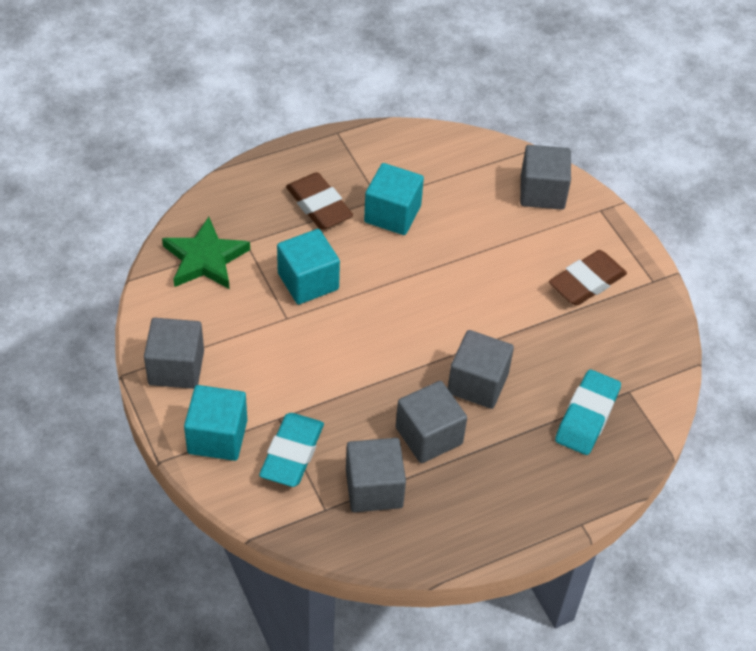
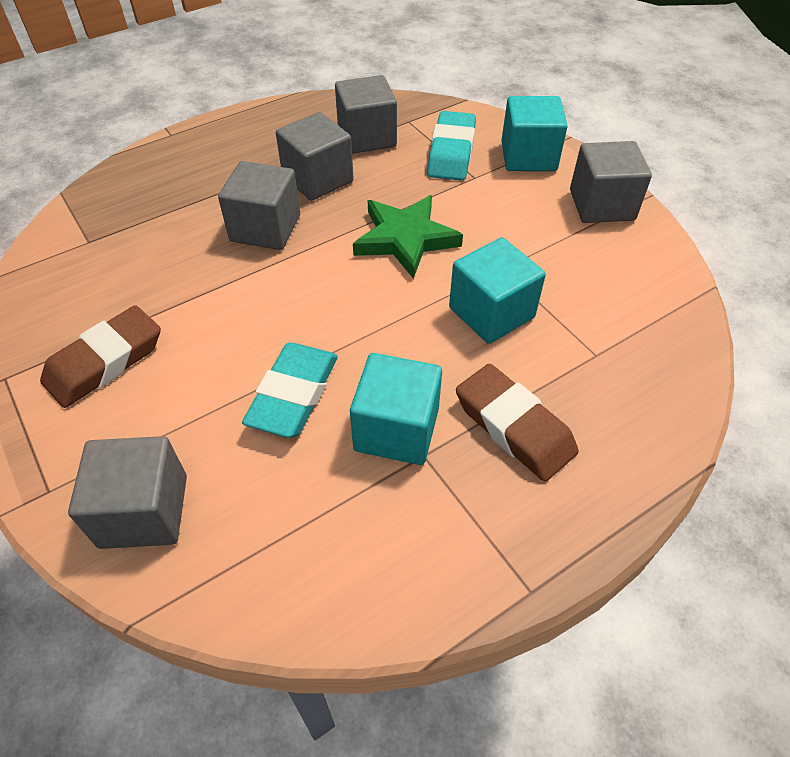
camera: 175 degrees right, 0 degrees up
green star [162,217,250,289] -> green star moved to [353,195,463,279]
turquoise eraser [555,370,621,455] -> turquoise eraser moved to [242,343,338,438]

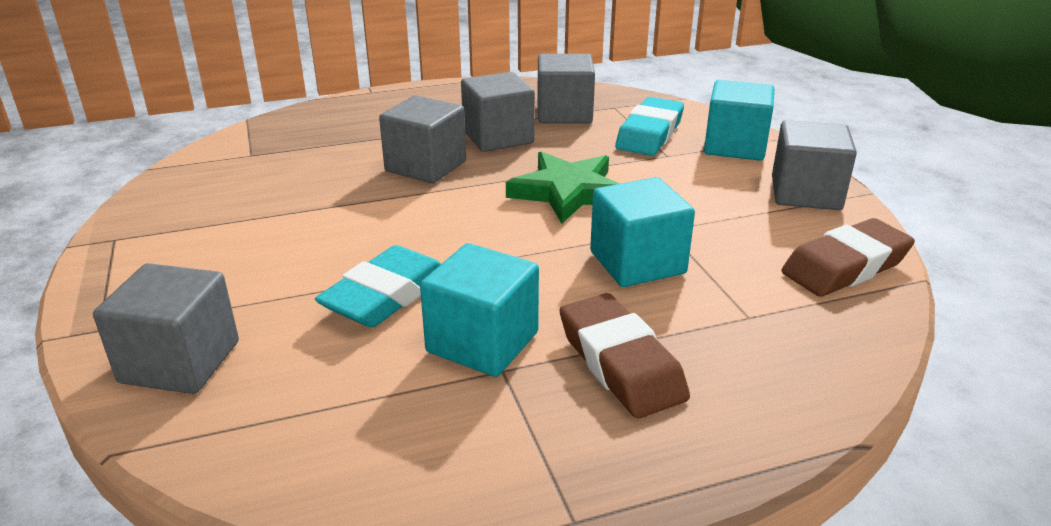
camera: 15 degrees right, 20 degrees down
brown eraser [40,305,161,408] -> brown eraser moved to [782,218,915,297]

